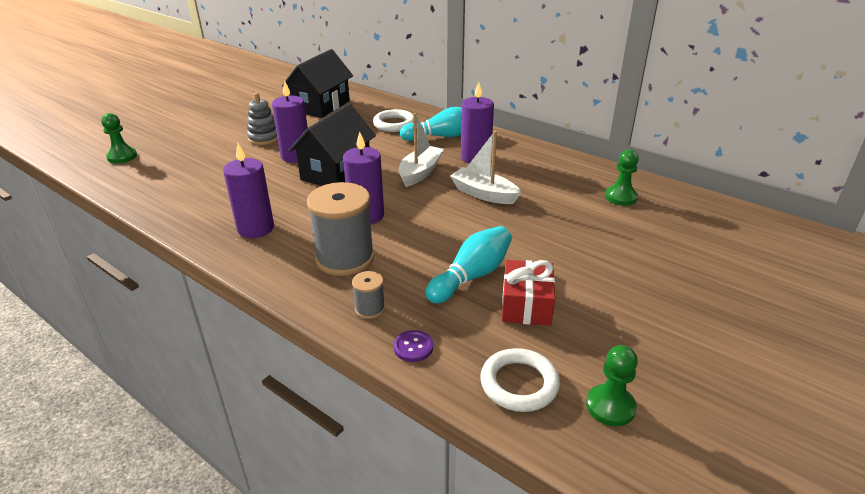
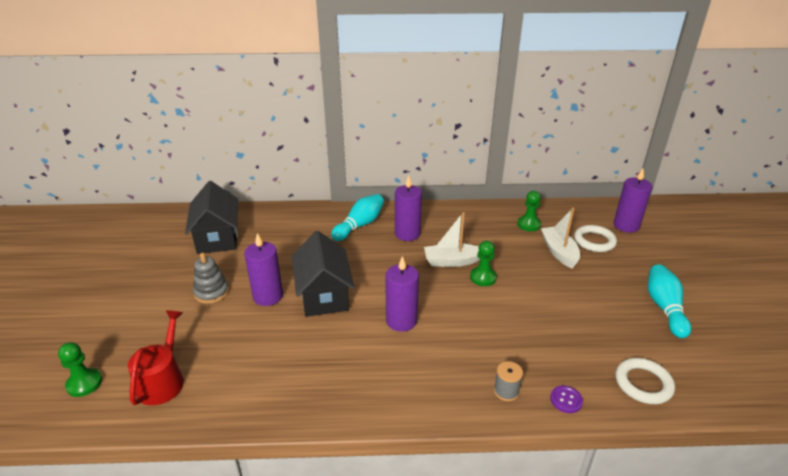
camera: 40 degrees left, 0 degrees up
purple candle [223,143,274,238] -> purple candle moved to [614,169,652,233]
grey spool [307,182,375,276] -> none
white ring [373,109,414,132] -> white ring moved to [574,225,617,252]
white boat [399,113,444,187] -> white boat moved to [541,207,580,268]
turquoise bowling pin [425,226,512,303] -> turquoise bowling pin moved to [648,264,691,338]
red gift [502,260,555,326] -> none
green pawn [586,345,638,426] -> green pawn moved to [470,241,497,286]
none -> red watering can [128,310,184,405]

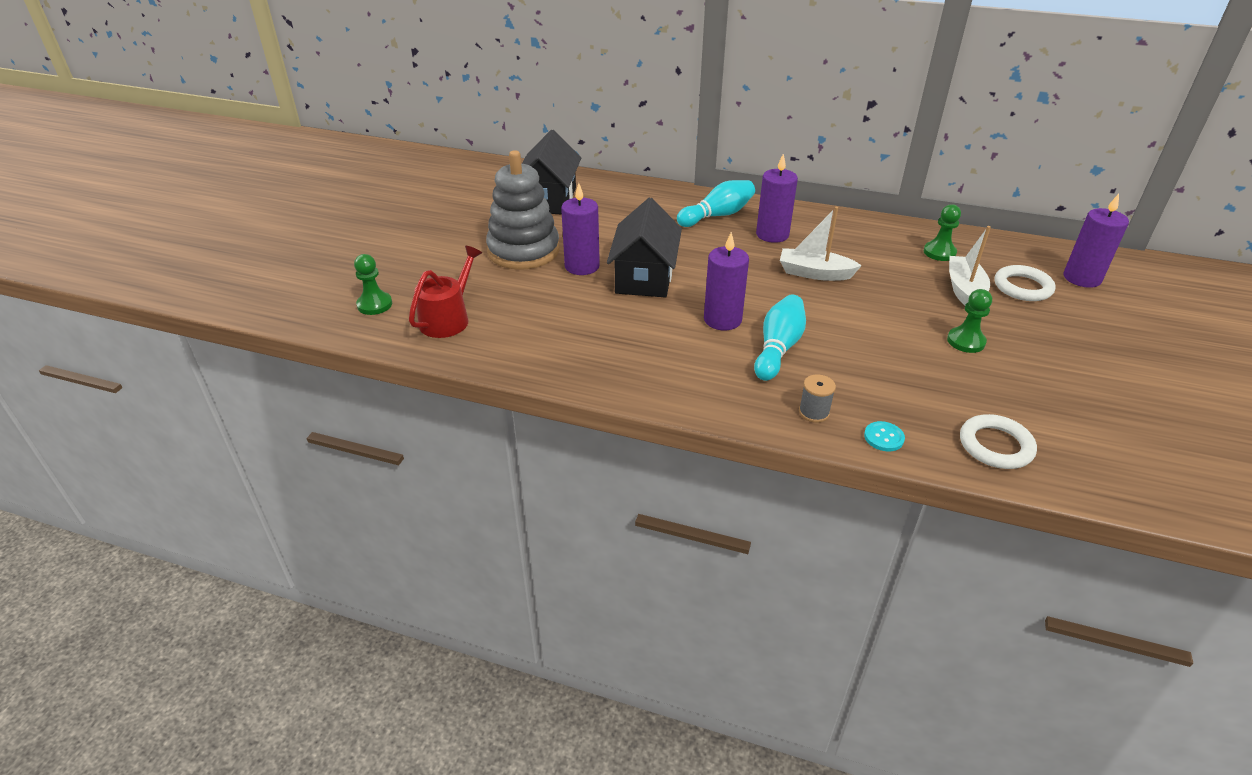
camera: 20 degrees right, 5 degrees up
grey stacking toy [193,253,229,304] -> grey stacking toy [486,150,559,270], size x1.86
green pawn [470,241,497,286] -> green pawn moved to [947,289,992,353]
purple button [550,386,583,413] -> turquoise button [864,421,905,451]
turquoise bowling pin [648,264,691,338] -> turquoise bowling pin moved to [754,295,806,381]

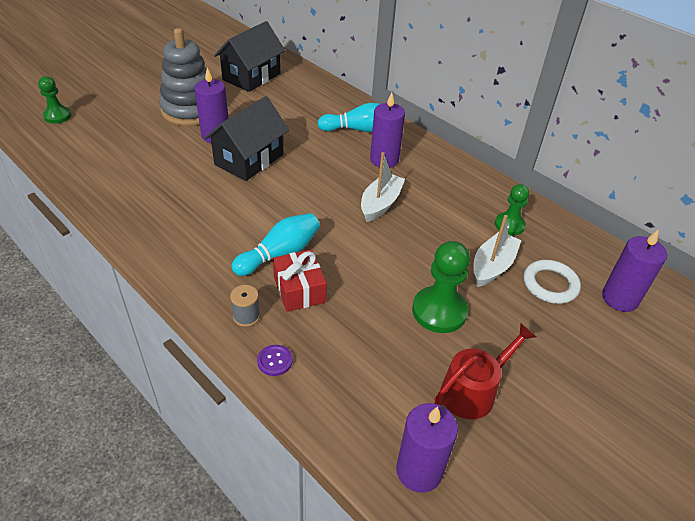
camera: 25 degrees right, 5 degrees up
red watering can [409,246,482,338] -> red watering can moved to [435,323,536,419]
purple candle [704,232,749,330] -> purple candle moved to [396,403,458,493]
white boat [780,207,862,281] -> white boat turned 75 degrees clockwise [361,152,405,222]
turquoise button [864,421,905,451] -> purple button [257,345,293,376]
green pawn [947,289,992,353] -> green pawn [412,241,470,333], size x1.58
white ring [960,414,1037,469] -> none
none -> red gift [273,249,327,312]

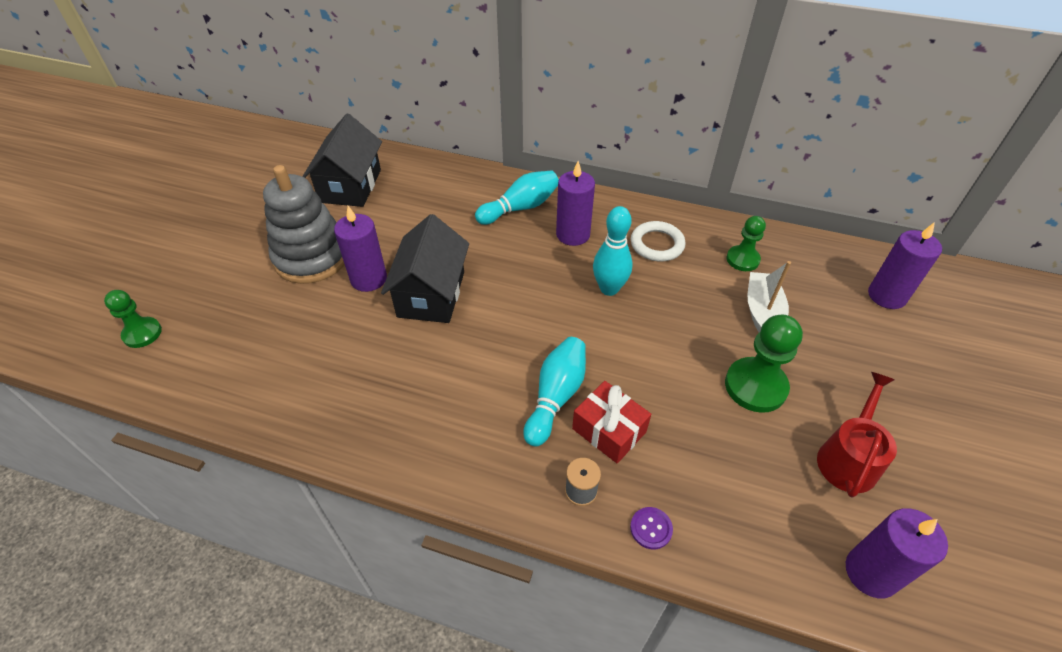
camera: 25 degrees left, 5 degrees up
white boat [361,152,405,222] -> turquoise bowling pin [593,206,633,296]
white ring [524,260,581,304] -> white ring moved to [631,221,685,261]

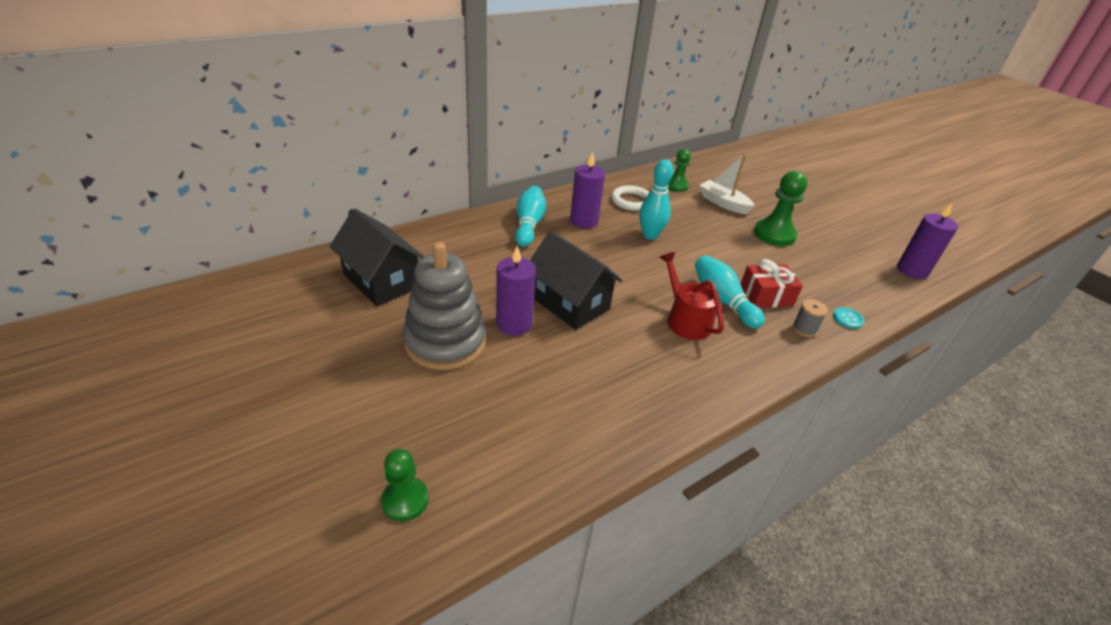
camera: 55 degrees left, 10 degrees down
purple button [630,507,673,549] -> turquoise button [833,307,864,329]
red watering can [817,372,897,498] -> red watering can moved to [659,252,724,340]
purple candle [868,222,942,309] -> none

